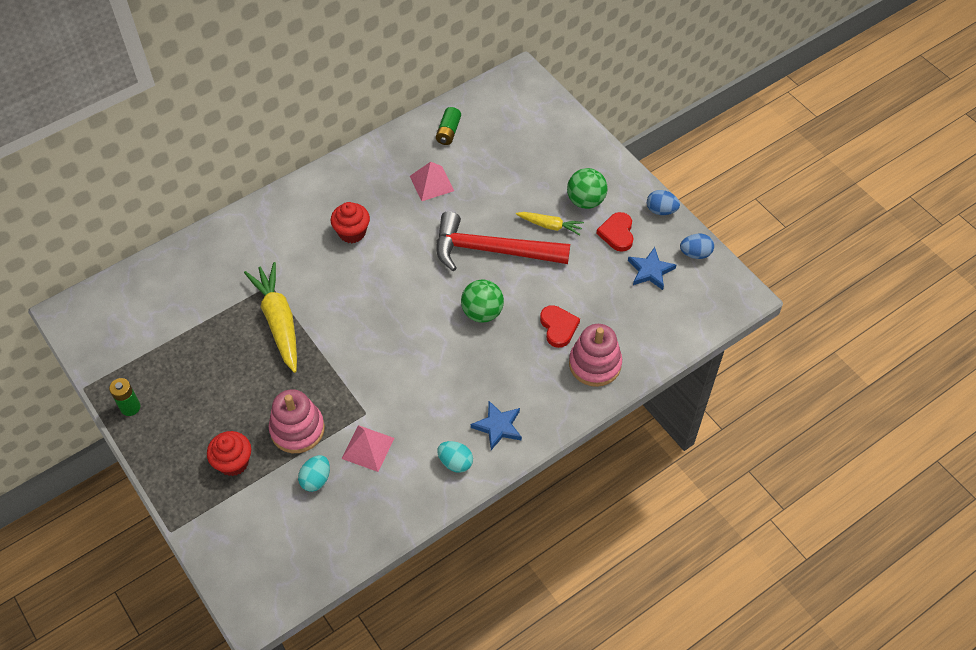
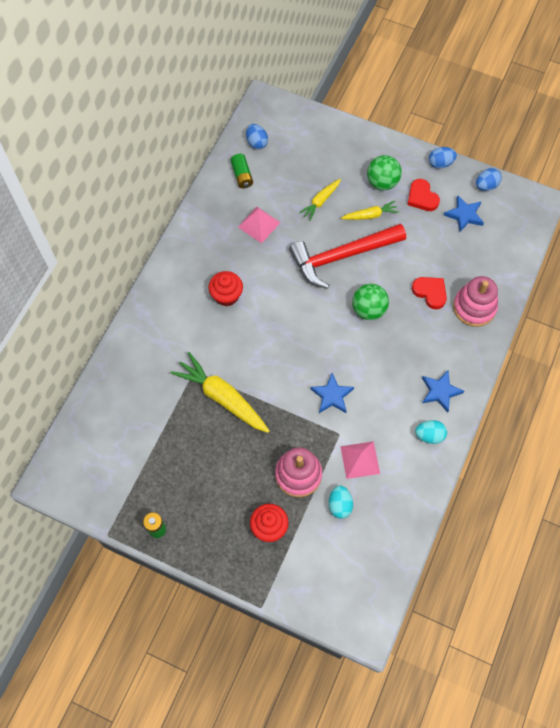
camera: 30 degrees left, 10 degrees up
none -> blue egg [246,124,268,149]
none -> yellow carrot [299,179,341,221]
none -> blue star [310,373,354,413]

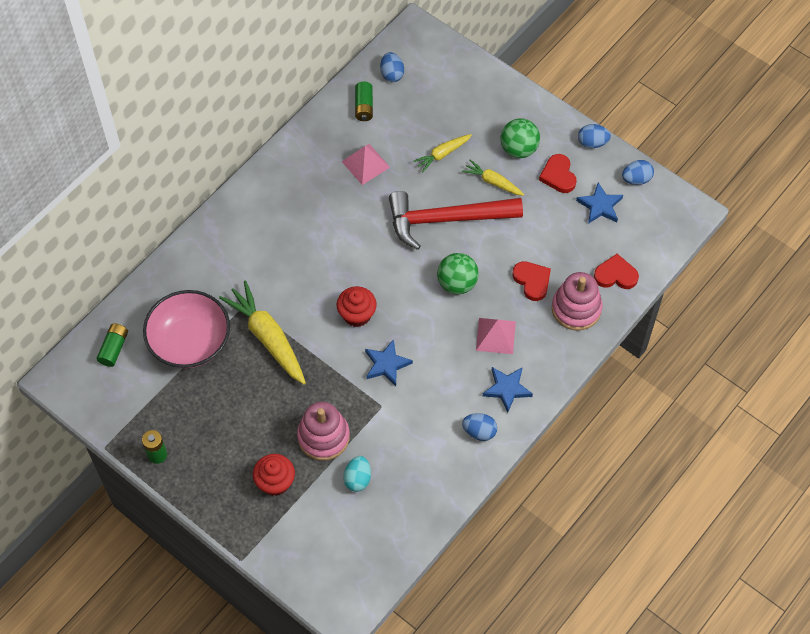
camera: 15 degrees right, 5 degrees down
red cupcake [208,271,243,306] -> red cupcake moved to [337,286,377,327]
pink pyramid [340,441,380,479] -> pink pyramid moved to [476,318,516,354]
yellow carrot [341,201,399,220] -> yellow carrot turned 150 degrees counterclockwise [462,160,525,196]
turquoise egg [415,420,447,444] -> blue egg [462,413,497,441]
none -> green battery [96,323,128,367]
none -> pink bowl [143,290,230,368]
none -> red heart [594,254,639,289]

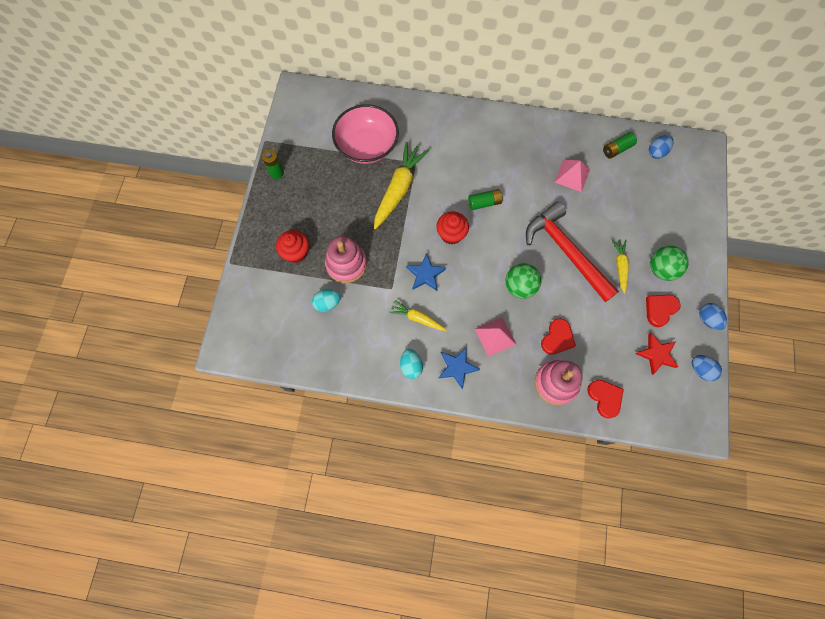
camera: 60 degrees right, 10 degrees up
green battery [96,323,128,367] -> green battery moved to [468,189,503,210]
yellow carrot [413,134,472,172] -> yellow carrot moved to [389,300,447,331]
blue egg [462,413,497,441] -> turquoise egg [400,349,423,379]
blue star [576,182,623,224] -> red star [635,333,679,375]

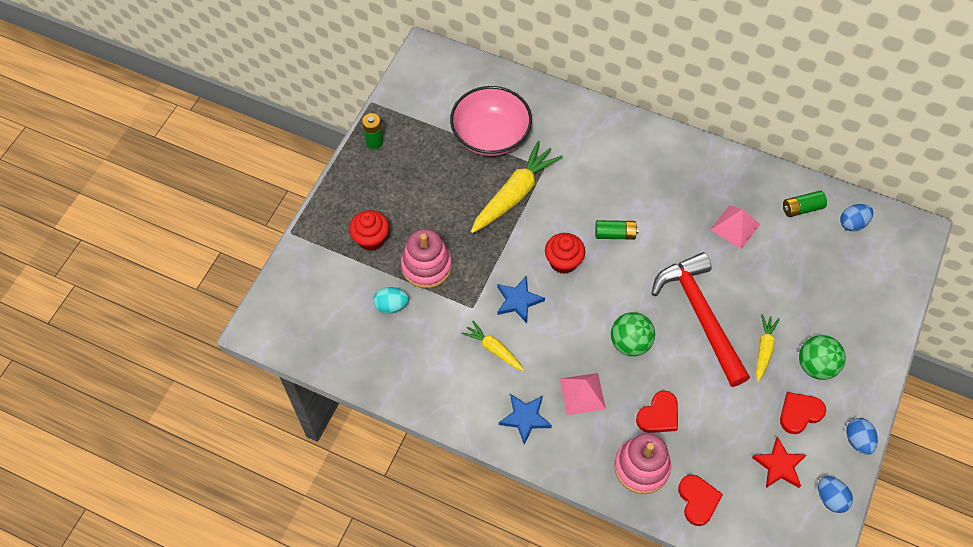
camera: 15 degrees right, 10 degrees down
turquoise egg [400,349,423,379] -> none

